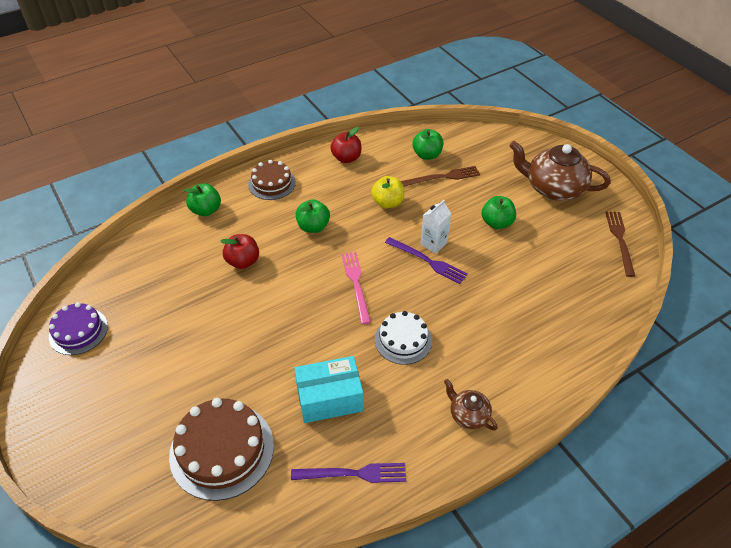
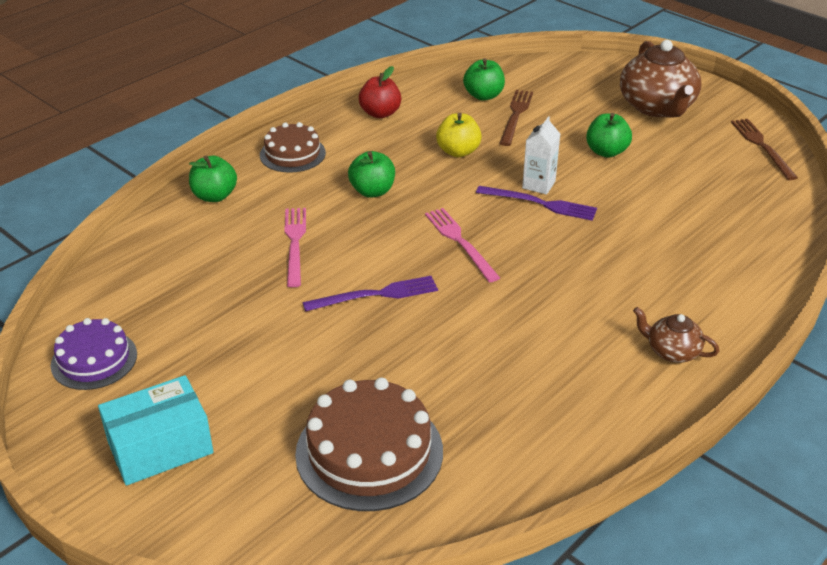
camera: 15 degrees left, 10 degrees down
red apple [220,234,259,269] -> pink fork [285,208,306,287]
purple fork [291,463,406,483] -> purple fork moved to [302,276,438,312]
turquoise box [294,356,364,423] -> turquoise box moved to [98,375,213,486]
white cake [375,311,432,365] -> none
brown fork [401,166,480,187] -> brown fork turned 45 degrees counterclockwise [499,90,533,146]
brown teapot [509,141,611,201] -> brown teapot turned 105 degrees counterclockwise [620,40,701,118]

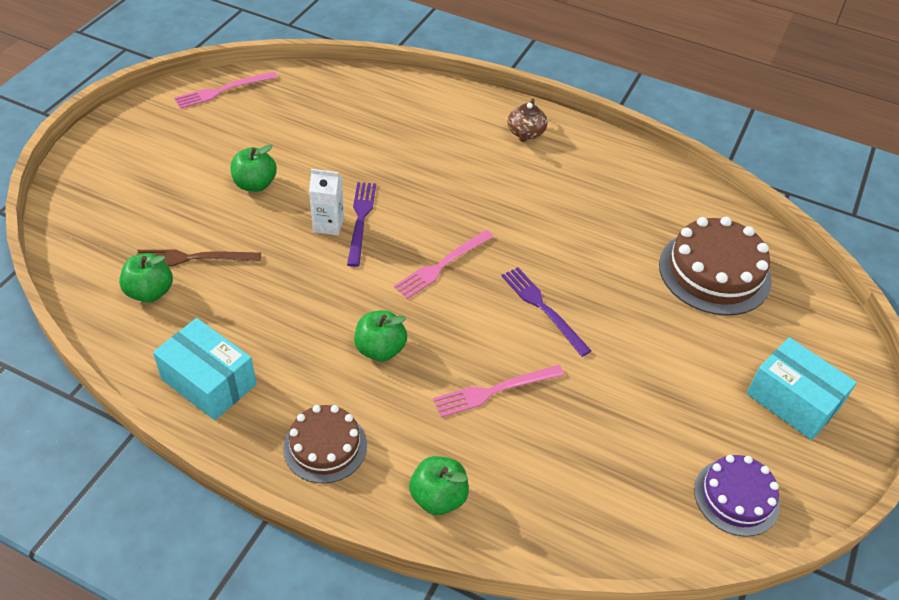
camera: 110 degrees left, 10 degrees up
red apple [359,66,401,118] -> turquoise box [153,318,257,420]
yellow apple [436,113,482,157] -> none
brown teapot [620,40,701,118] -> none
brown fork [731,119,798,180] -> pink fork [175,71,277,109]

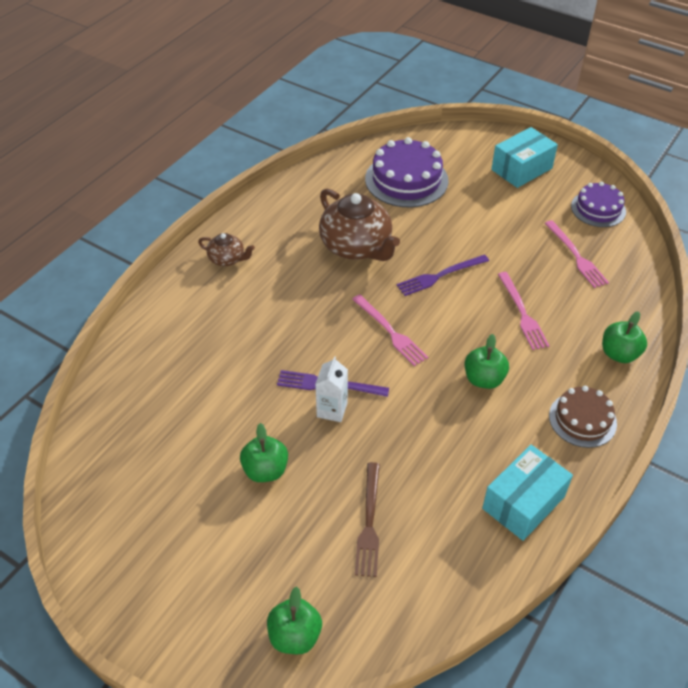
camera: 80 degrees left, 0 degrees up
green apple [119,253,173,302] -> green apple moved to [267,586,322,654]
pink fork [175,71,277,109] -> pink fork moved to [545,220,609,288]
brown cake [659,217,772,316] -> purple cake [365,137,449,207]
none -> brown teapot [319,189,400,261]

